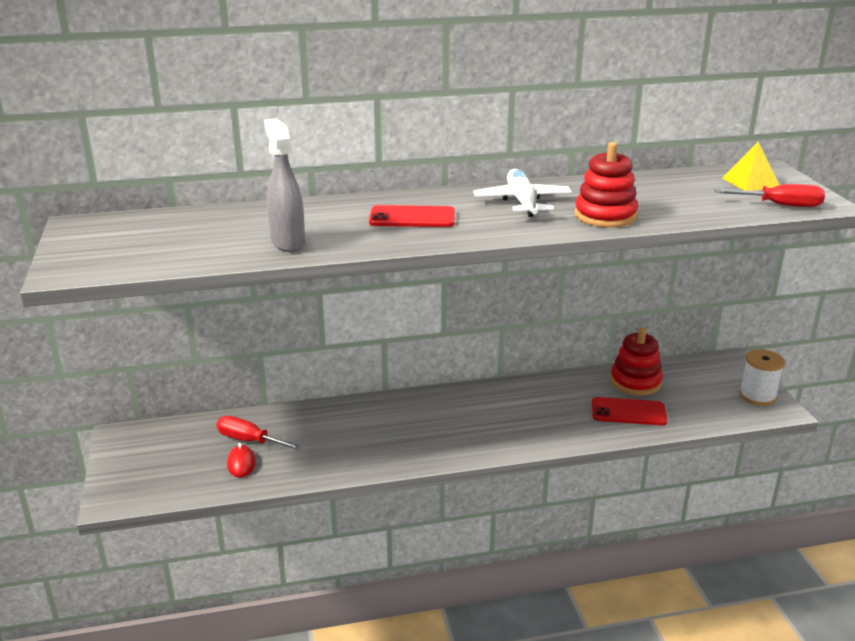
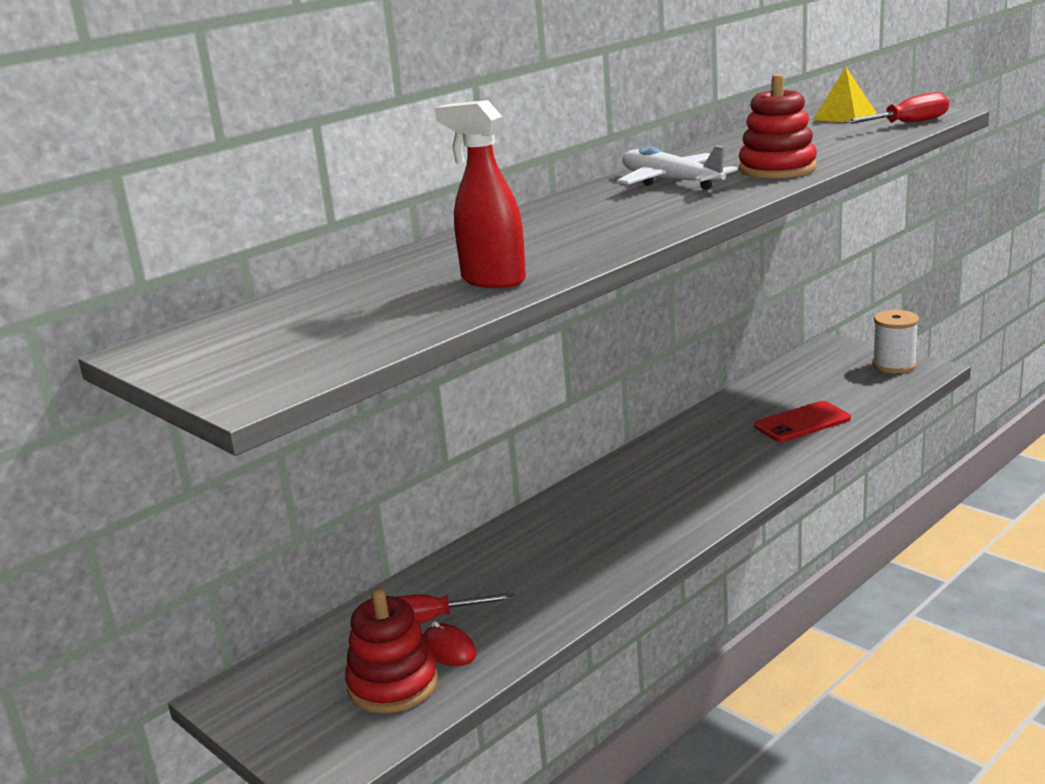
camera: 30 degrees left, 5 degrees down
grey spray bottle [264,119,305,252] -> red spray bottle [435,100,526,288]
red phone [369,205,455,227] -> none
red stacking toy [610,327,663,396] -> red stacking toy moved to [345,588,438,713]

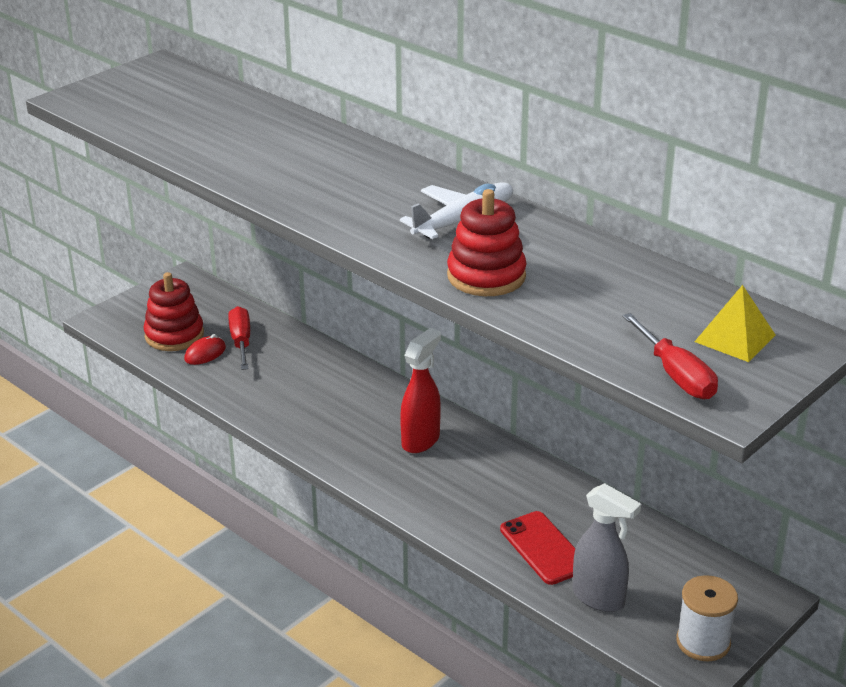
camera: 85 degrees right, 10 degrees up
red spray bottle [435,100,526,288] -> red spray bottle moved to [400,328,441,453]
none -> grey spray bottle [573,483,641,612]

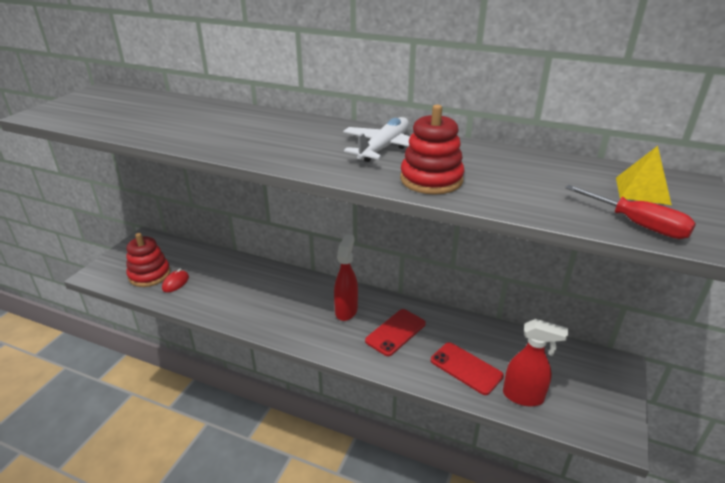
camera: 20 degrees left, 0 degrees up
red screwdriver [228,306,250,370] -> none
grey spray bottle [573,483,641,612] -> red spray bottle [503,319,568,407]
white spool [676,575,738,661] -> none
none -> red phone [365,309,426,356]

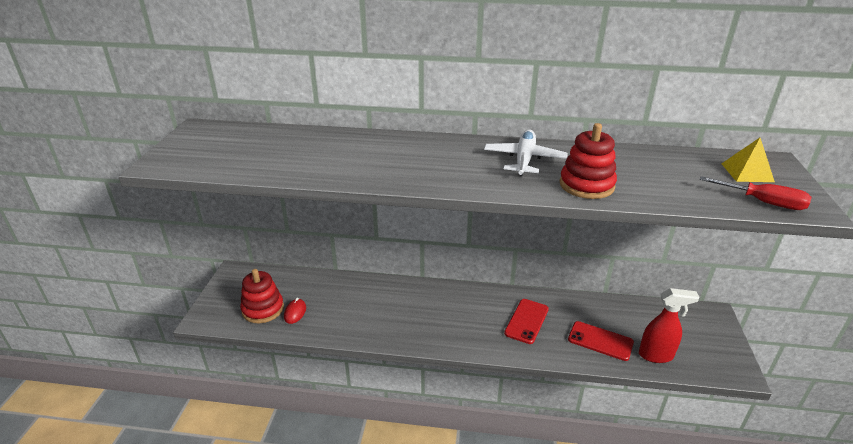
camera: 15 degrees left, 0 degrees up
red spray bottle [334,234,358,321] -> none

